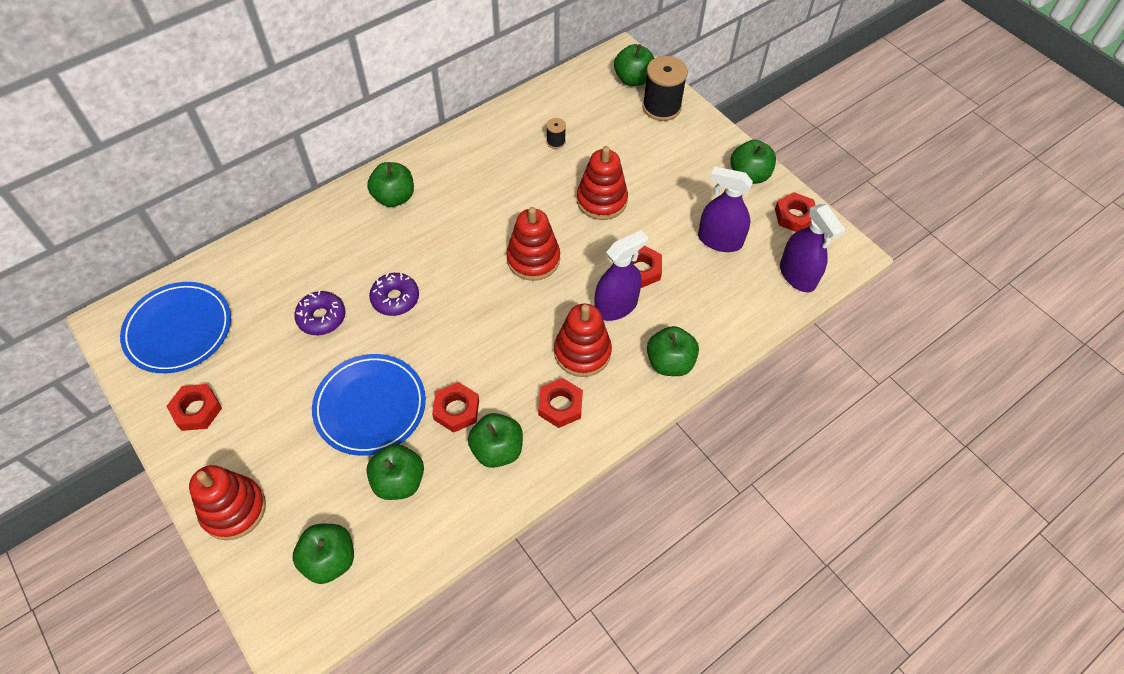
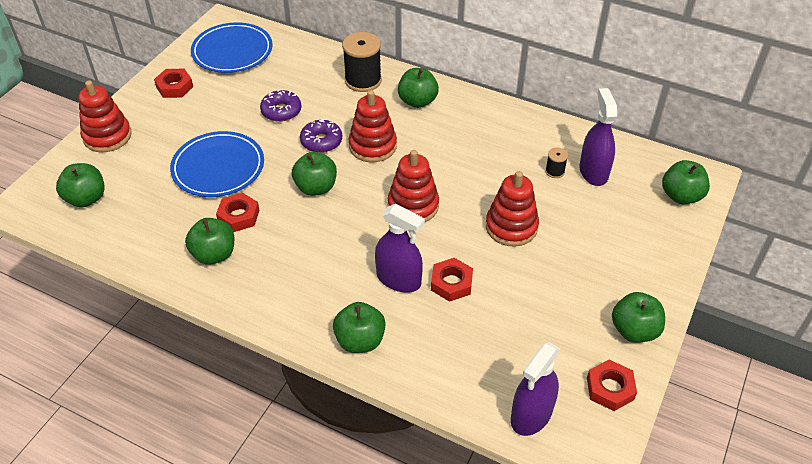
camera: 65 degrees right, 10 degrees down
green apple [366,444,424,500] -> green apple moved to [292,152,337,196]
red nut [538,378,583,428] -> none
red stacking toy [554,303,612,377] -> red stacking toy moved to [348,90,397,162]
black spool [642,56,688,121] -> black spool moved to [342,32,382,92]
purple spray bottle [698,166,753,252] -> purple spray bottle moved to [580,88,617,186]

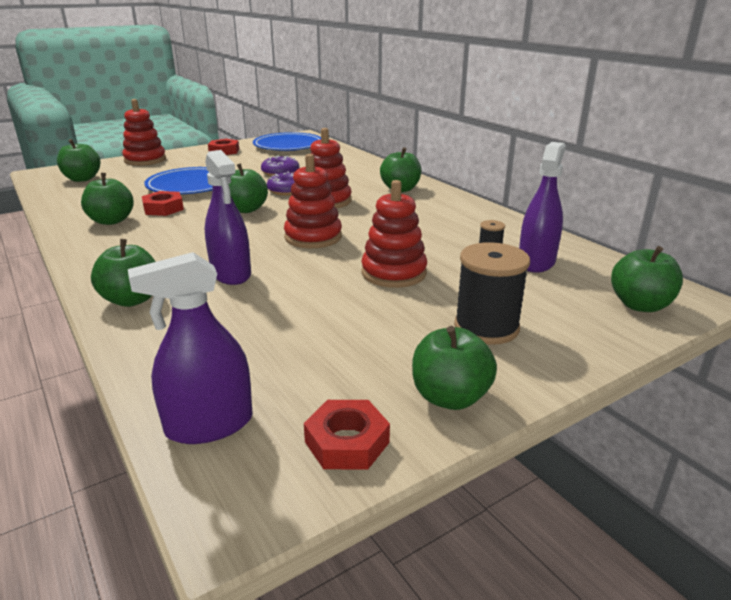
camera: 30 degrees right, 20 degrees down
black spool [342,32,382,92] -> black spool moved to [454,242,530,345]
red nut [431,258,473,302] -> none

